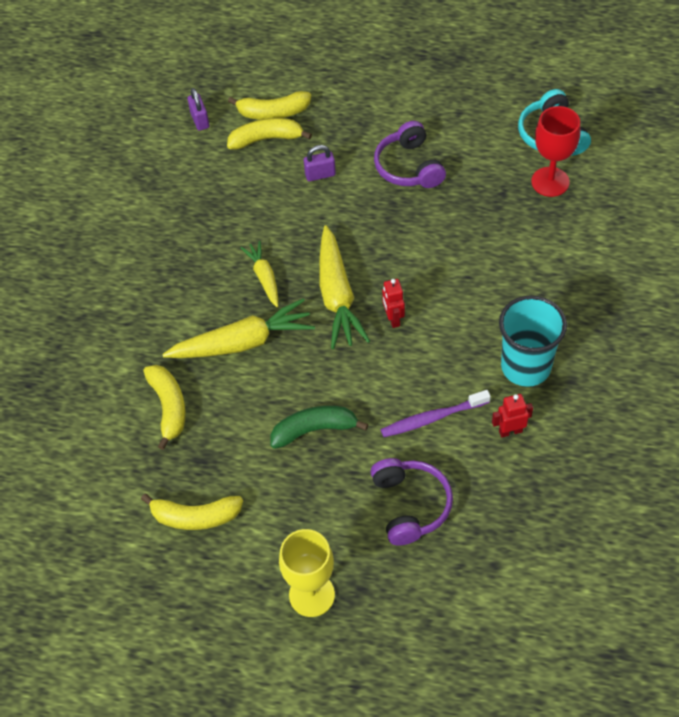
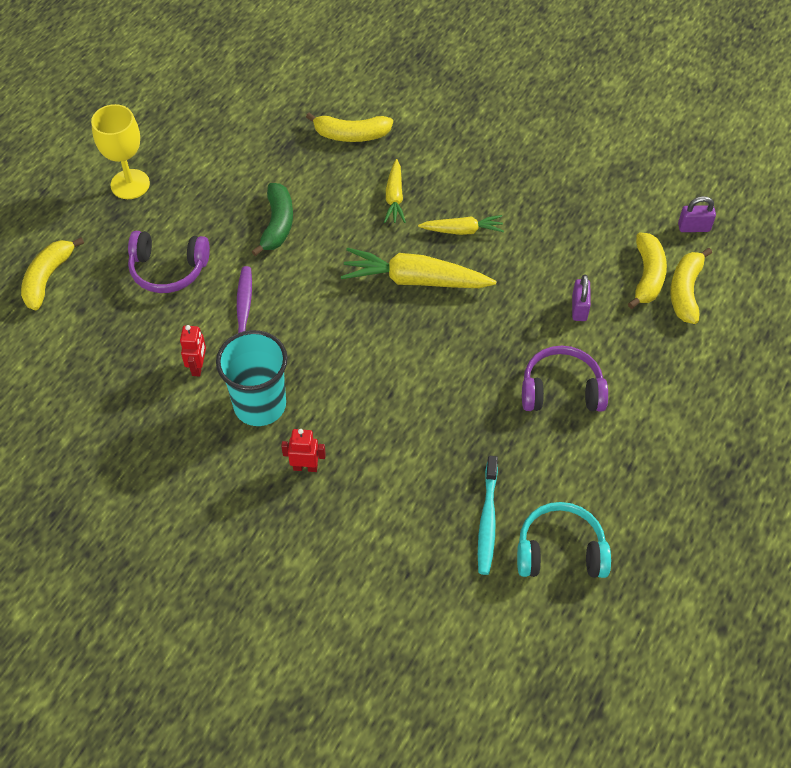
camera: 105 degrees right, 0 degrees up
yellow banana [141,494,243,530] -> yellow banana moved to [21,237,84,310]
yellow carrot [162,298,315,358] -> yellow carrot [384,159,406,223], size x0.57
red robot [382,279,405,328] -> red robot moved to [281,429,326,472]
red goblet [531,106,580,197] -> turquoise toothbrush [478,456,498,575]

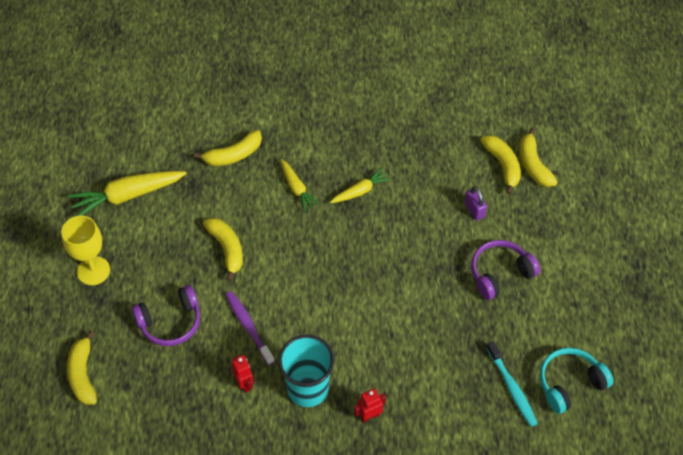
camera: 30 degrees left, 0 degrees up
green banana [251,183,293,256] -> yellow banana [203,218,243,281]
yellow carrot [341,248,497,288] -> yellow carrot moved to [68,171,187,216]
purple padlock [678,196,716,232] -> none

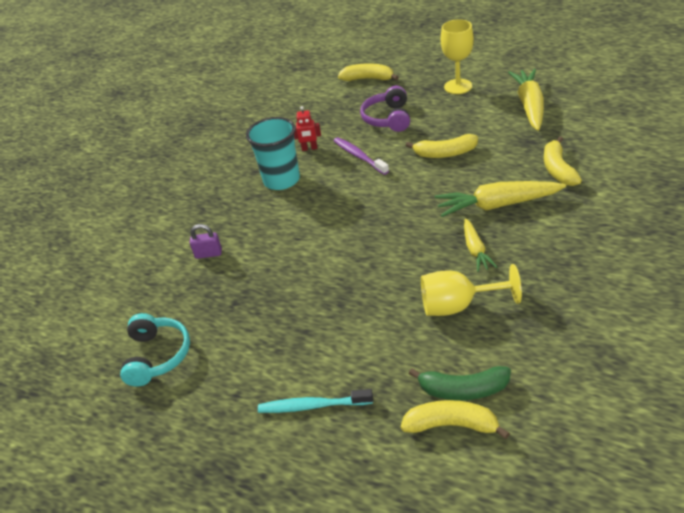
camera: 120 degrees right, 15 degrees down
purple toothbrush [225,291,275,365] -> purple toothbrush turned 120 degrees counterclockwise [333,137,389,175]
yellow carrot [281,159,320,212] -> yellow carrot [435,181,566,217], size x1.75
red robot [354,388,386,423] -> none
purple padlock [464,186,487,220] -> purple padlock moved to [190,224,222,259]
purple headphones [471,240,540,300] -> none
yellow banana [480,135,521,195] -> green banana [409,366,511,400]
turquoise toothbrush [486,341,538,427] -> turquoise toothbrush moved to [258,389,373,413]
none -> yellow goblet [421,264,522,316]

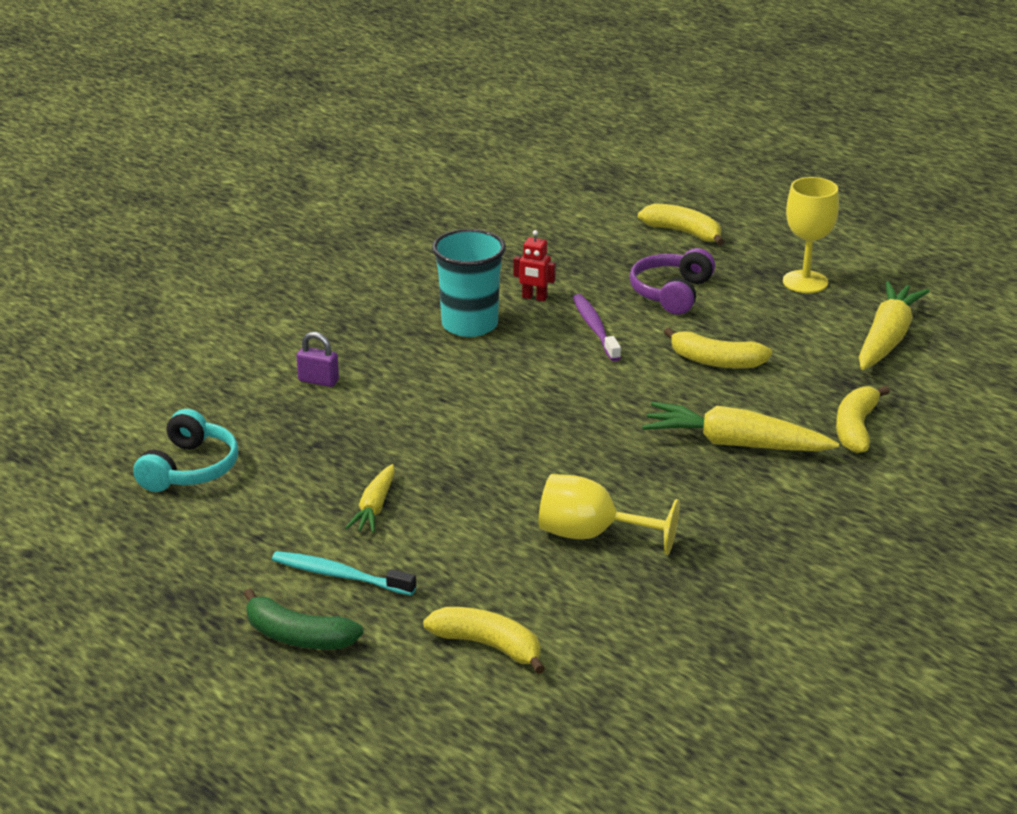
camera: 15 degrees right, 10 degrees down
green banana [409,366,511,400] -> green banana moved to [244,588,363,649]
yellow carrot [464,219,497,272] -> yellow carrot moved to [345,464,395,533]

